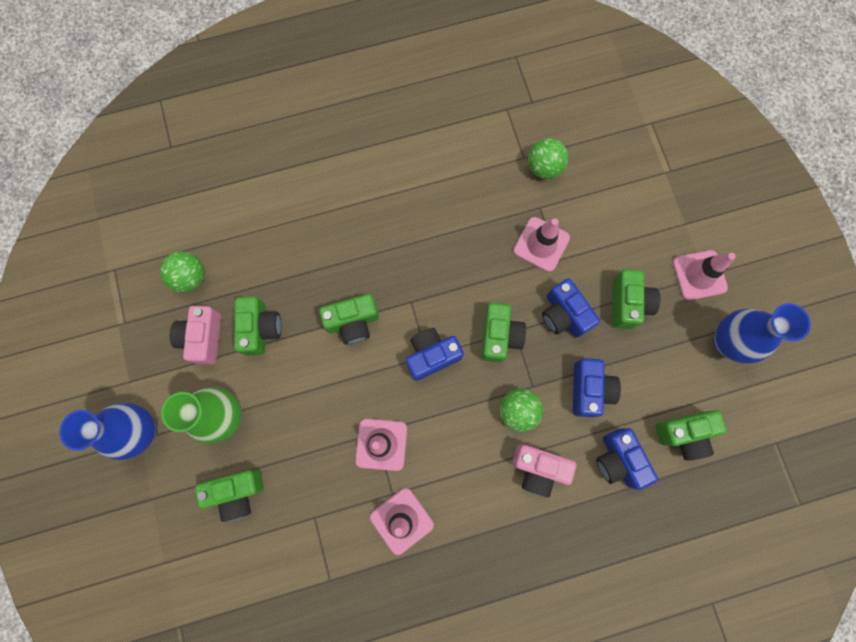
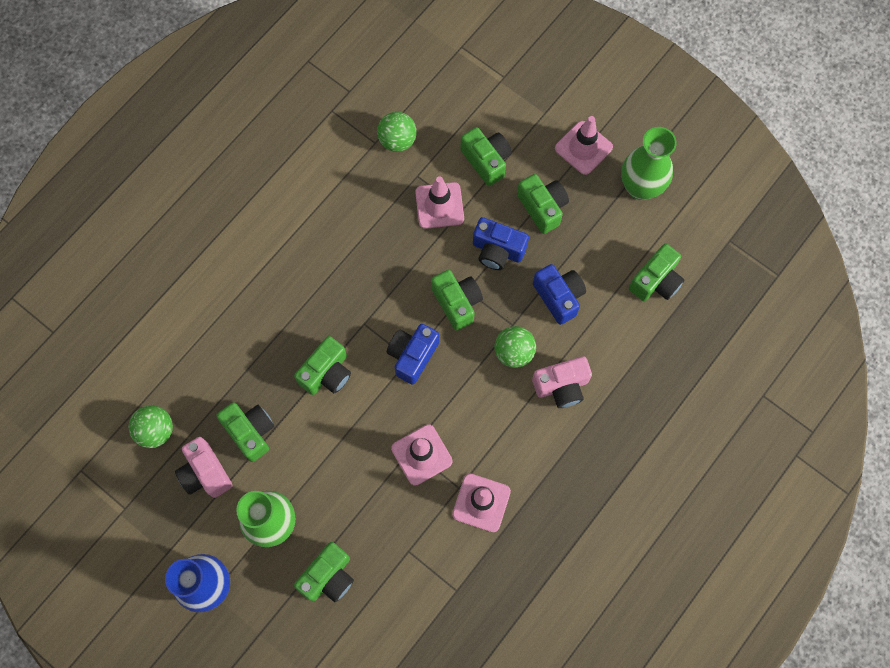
camera: 35 degrees left, 5 degrees down
blue camera [596,428,658,490] -> none
blue vase [713,303,811,363] -> green vase [621,127,677,200]
none -> green camera [460,127,512,186]

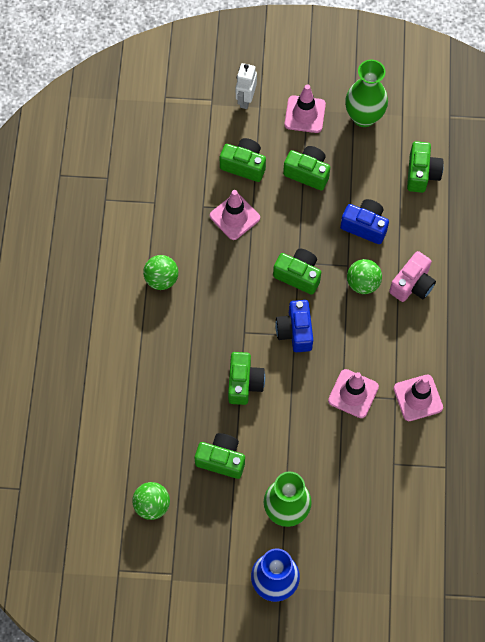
camera: 35 degrees left, 5 degrees down
pink camera [175,437,232,498] -> none
green camera [294,542,354,602] -> none
green ball [377,112,417,152] -> green ball moved to [143,255,178,290]
blue camera [473,217,529,270] -> none
none -> white robot [236,63,257,109]

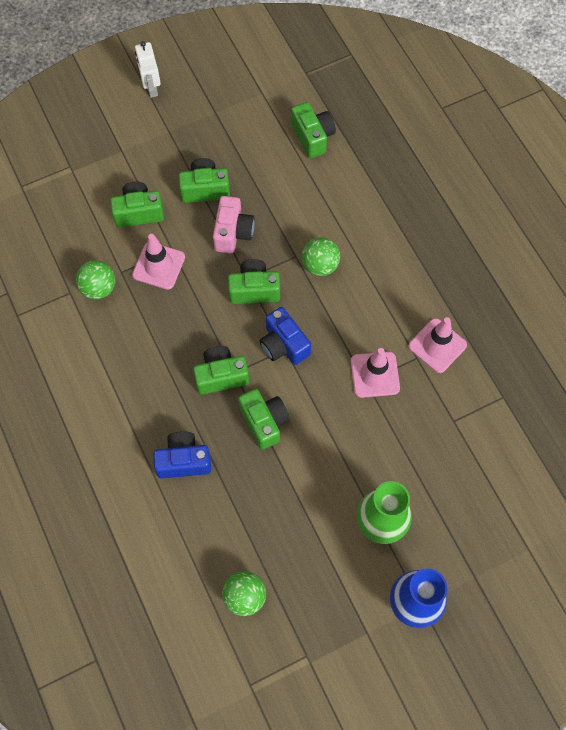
camera: 30 degrees left, 0 degrees up
green ball [143,255,178,290] -> green ball moved to [76,260,116,299]
green camera [194,433,245,479] -> green camera moved to [193,346,249,395]
white robot [236,63,257,109] -> white robot moved to [135,41,161,98]
pink traffic cone [284,84,326,133] -> none
blue camera [340,199,389,244] -> blue camera moved to [153,431,211,479]
green vase [345,60,388,127] -> none
pink camera [389,251,436,302] -> pink camera moved to [213,196,255,253]

